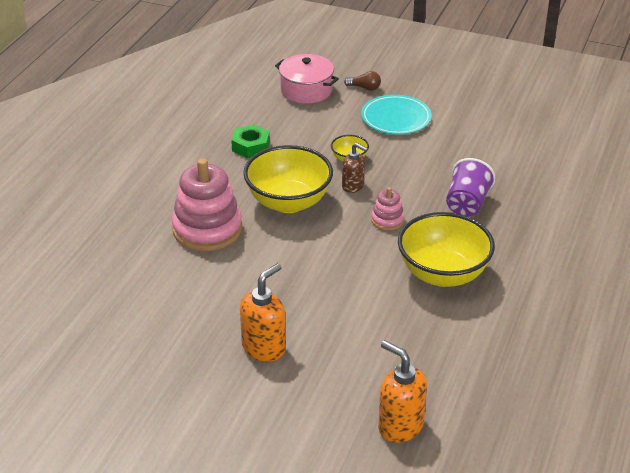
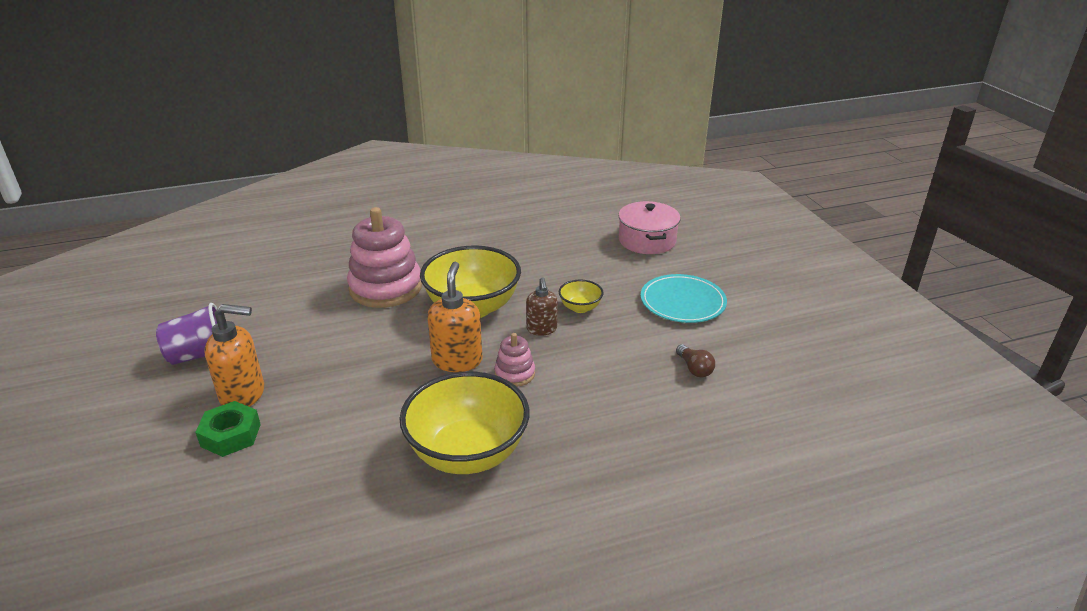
camera: 50 degrees right, 5 degrees down
green nut [231,124,270,158] -> green nut moved to [195,401,261,457]
brown light bulb [344,71,381,91] -> brown light bulb moved to [676,344,715,377]
orange soap dispenser [378,340,427,443] -> orange soap dispenser moved to [427,262,482,372]
purple cup [446,158,496,216] -> purple cup moved to [156,303,217,365]

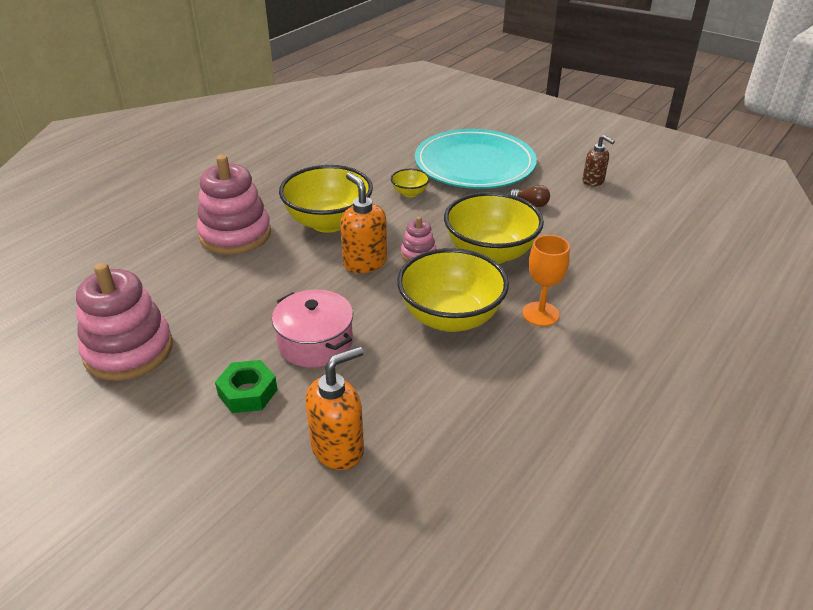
camera: 35 degrees left, 5 degrees up
purple cup [156,303,217,365] -> pink stacking toy [76,263,173,381]
orange soap dispenser [204,304,264,407] -> orange soap dispenser moved to [305,346,364,470]
brown soap dispenser [526,277,558,336] -> brown soap dispenser moved to [582,135,615,186]
pink pot [618,201,680,254] -> pink pot moved to [272,290,353,368]
turquoise plate [641,274,727,323] -> turquoise plate [415,129,537,189], size x1.71
none -> yellow bowl [444,192,544,264]
none -> orange goblet [522,235,570,326]

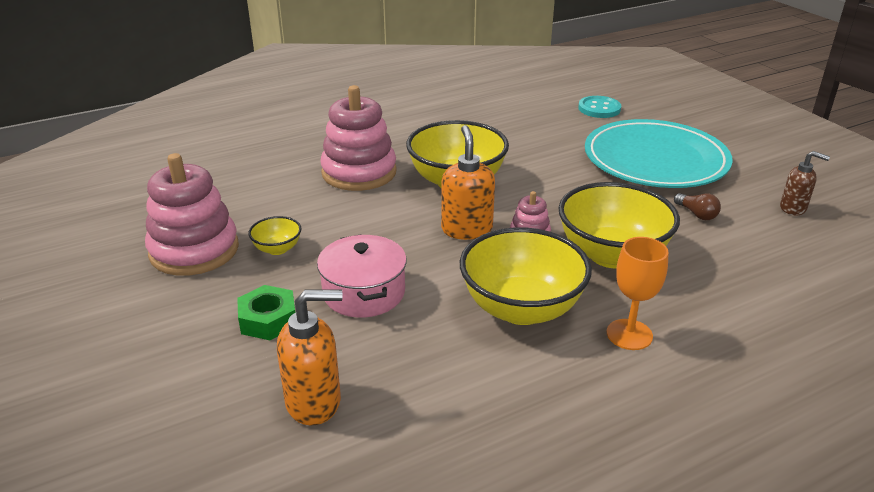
camera: 25 degrees right, 5 degrees down
yellow bowl [391,169,430,197] -> yellow bowl moved to [248,216,301,255]
brown soap dispenser [582,135,615,186] -> brown soap dispenser turned 45 degrees counterclockwise [780,151,830,215]
none -> turquoise button [578,96,621,118]

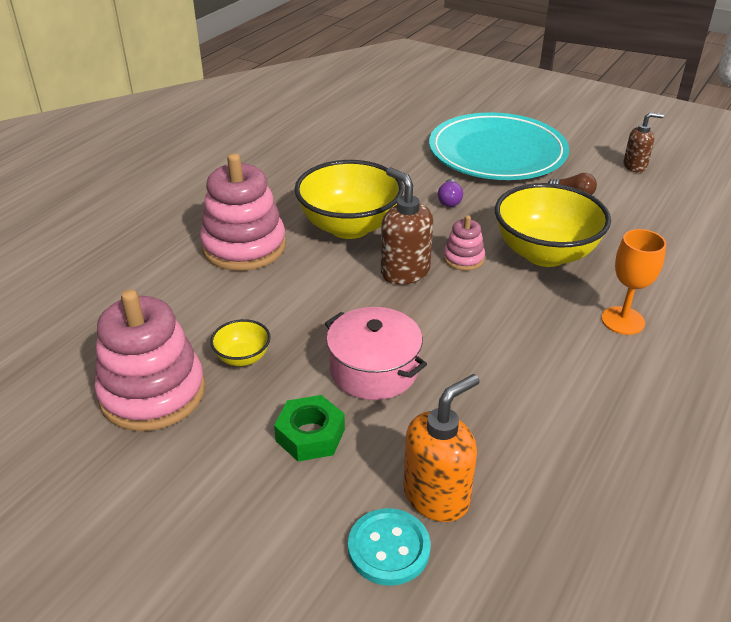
camera: 30 degrees left, 5 degrees up
orange soap dispenser [441,125,495,240] -> brown soap dispenser [381,168,433,285]
yellow bowl [460,227,592,325] -> none
turquoise button [578,96,621,118] -> turquoise button moved to [348,508,431,586]
none -> purple light bulb [438,179,463,207]

